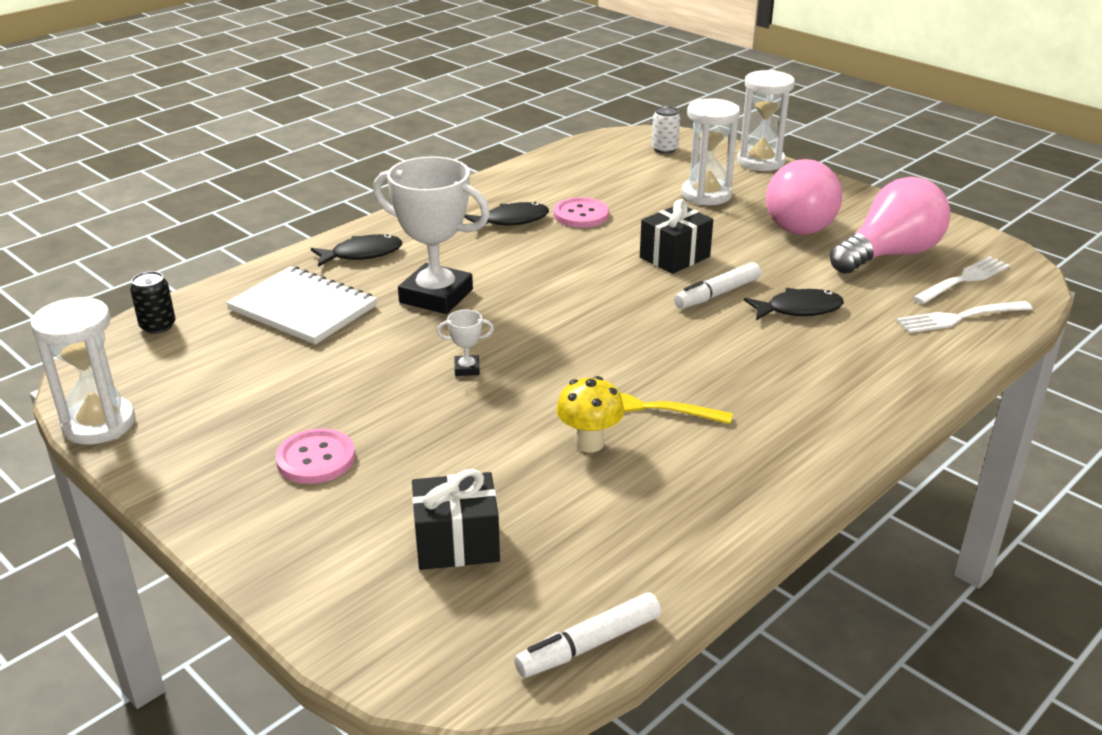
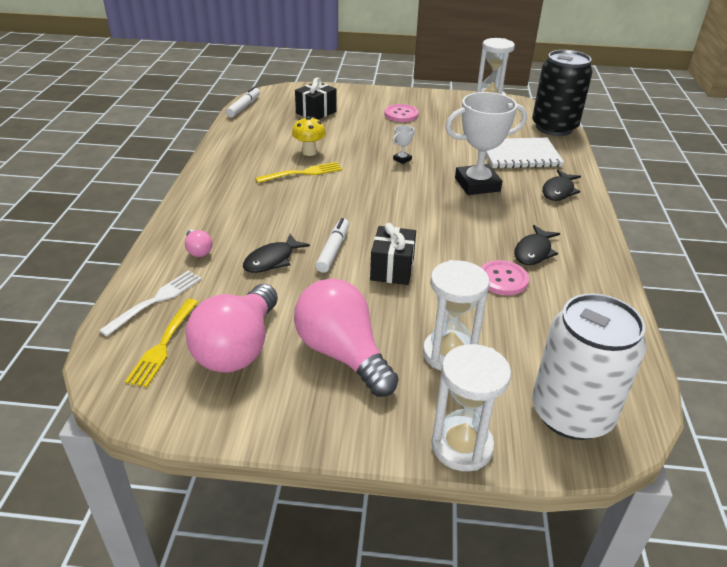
camera: 140 degrees right, 5 degrees up
black can [130,271,175,334] -> black can [532,50,593,136], size x2.45
white can [652,106,680,154] -> white can [532,293,646,440], size x2.45
white fork [912,256,1010,304] -> yellow fork [125,299,198,387]
none -> pink light bulb [185,229,213,257]

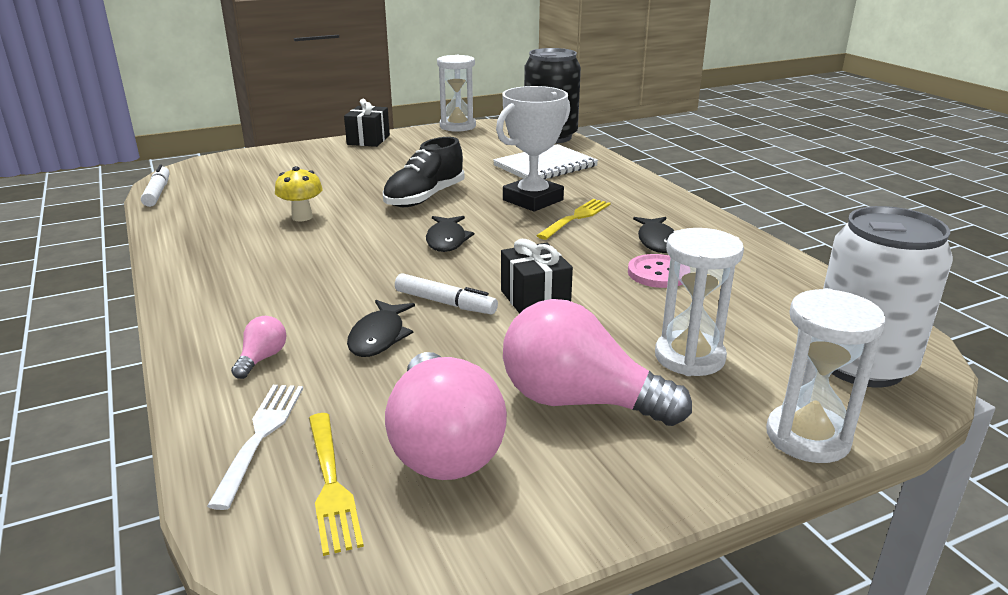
camera: 30 degrees left, 10 degrees down
pink light bulb [185,229,213,257] -> pink light bulb turned 105 degrees counterclockwise [231,316,286,379]
yellow fork [255,162,342,183] -> yellow fork moved to [536,199,611,240]
black gift [295,78,337,120] -> black gift moved to [344,99,390,147]
white marker [315,218,349,273] -> white marker turned 135 degrees clockwise [395,273,498,314]
pink button [384,104,419,122] -> none
white trophy [393,125,415,164] -> black shoe [383,137,464,207]
black fish [542,170,581,201] -> black fish moved to [426,216,474,252]

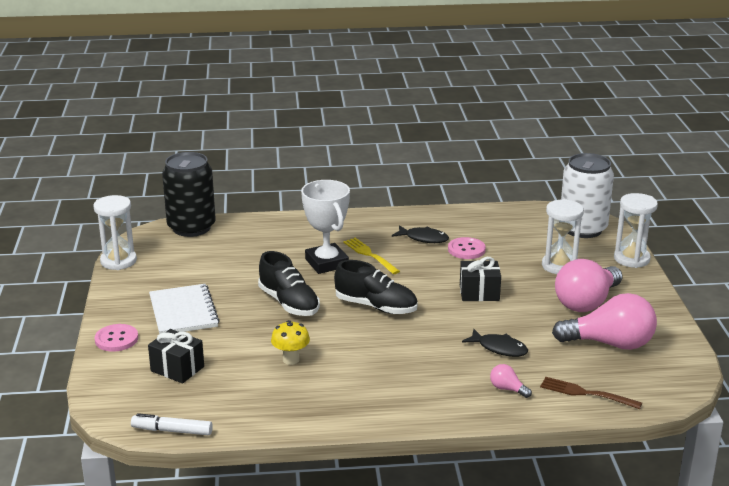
camera: 70 degrees left, 0 degrees up
white fork [207,385,303,510] -> brown fork [540,377,642,409]
yellow fork [309,413,364,556] -> none
black gift [344,99,390,147] -> black gift moved to [148,329,204,383]
white marker [395,273,498,314] -> none
black fish [426,216,474,252] -> black shoe [334,260,417,314]
white notebook [493,144,598,180] -> white notebook moved to [149,284,220,334]
none -> pink button [95,324,138,352]

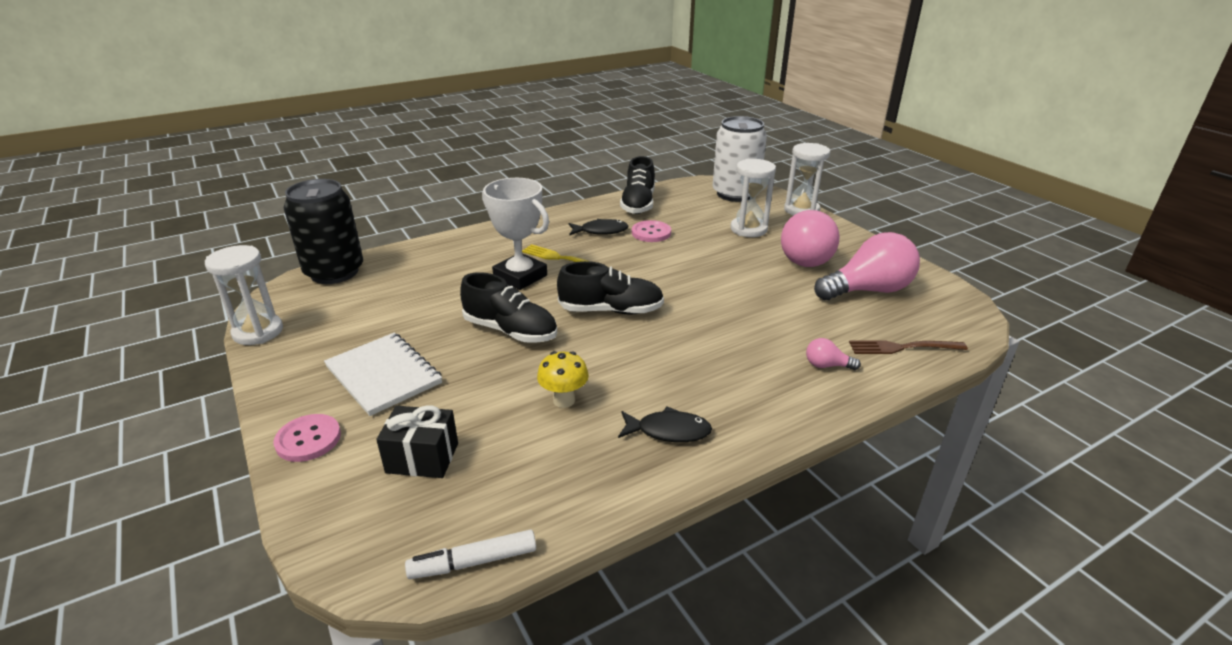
camera: 25 degrees left, 5 degrees up
black gift [460,257,501,301] -> none
black fish [462,329,528,357] -> black fish moved to [618,407,712,442]
none -> black shoe [620,156,655,214]

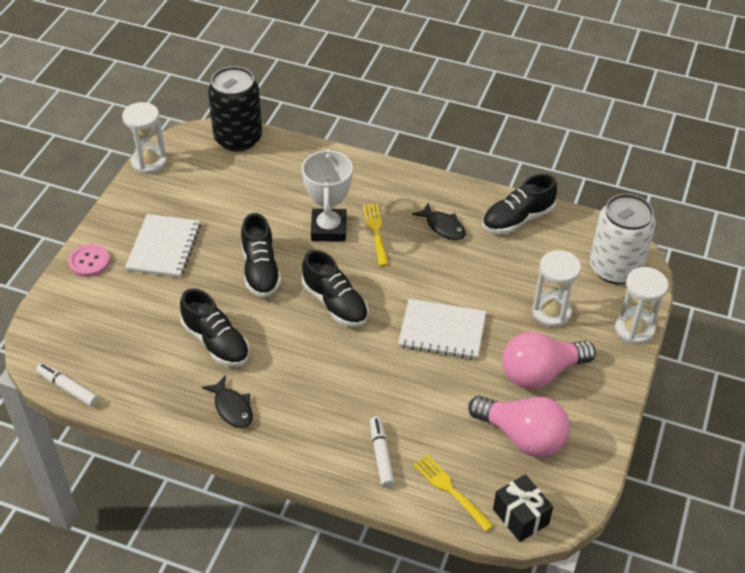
camera: 50 degrees right, 15 degrees up
black gift [376,405,458,478] -> black gift moved to [493,474,553,542]
yellow mushroom [537,351,589,408] -> black shoe [180,288,250,367]
pink button [632,220,671,242] -> none
pink light bulb [806,338,861,370] -> white marker [370,417,395,488]
brown fork [849,340,968,354] -> yellow fork [414,455,494,532]
none -> white notebook [398,299,486,359]

